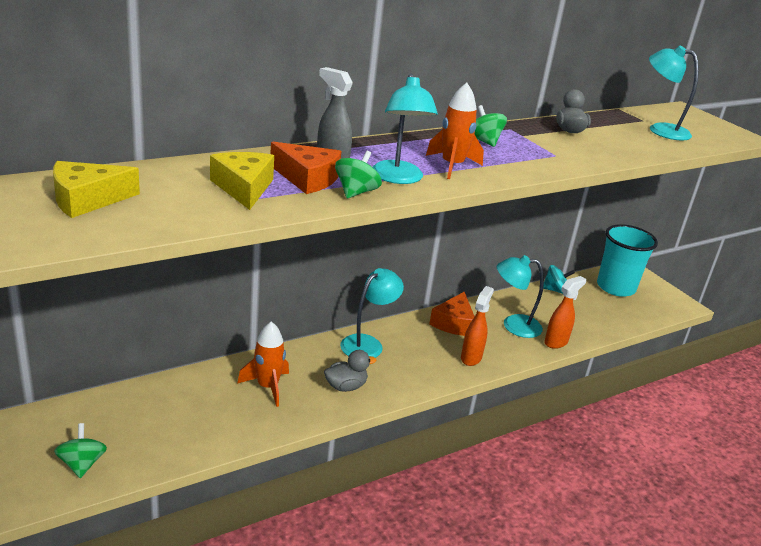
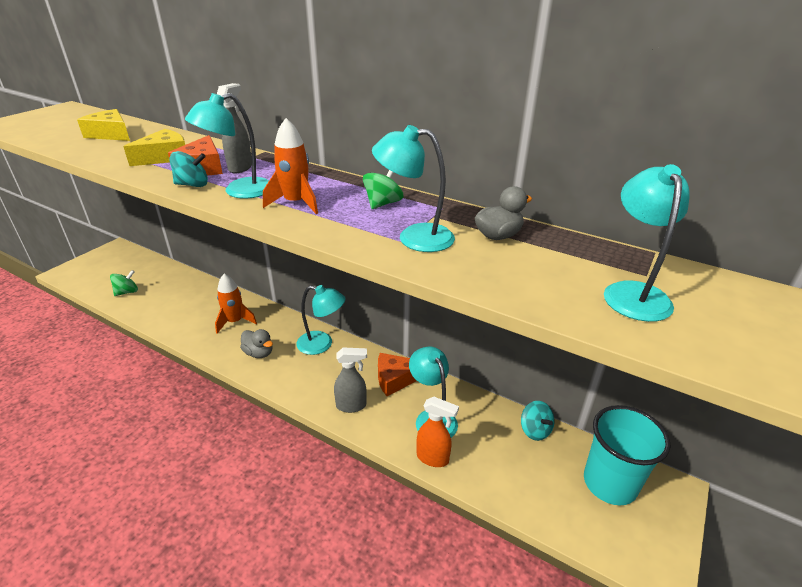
camera: 65 degrees right, 5 degrees up
green spinning top [335,151,382,198] -> turquoise spinning top [170,151,208,187]
orange spray bottle [461,286,494,366] -> grey spray bottle [334,347,367,413]
none -> turquoise lamp [372,125,455,252]

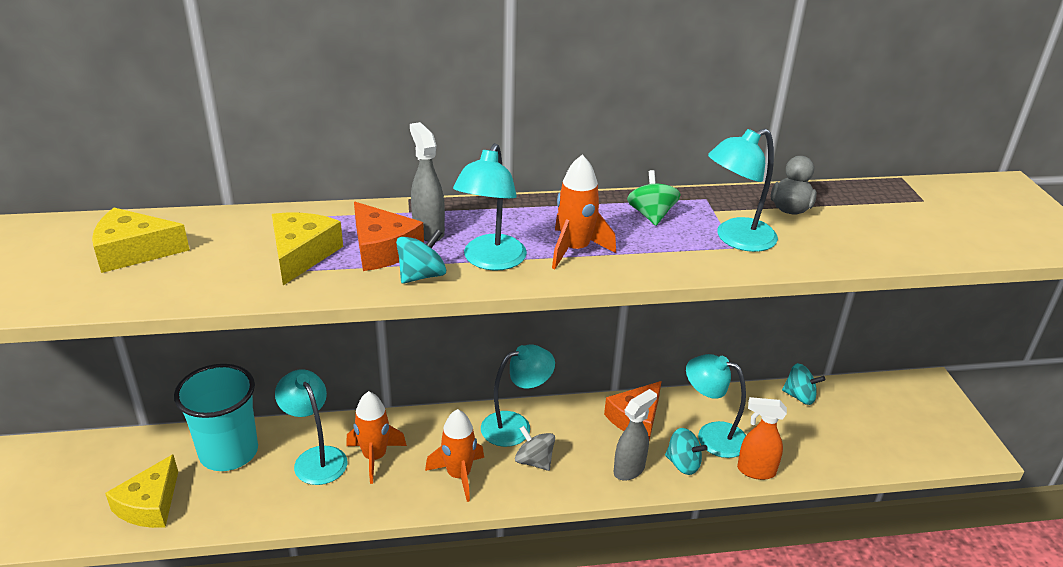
camera: 40 degrees left, 0 degrees up
green spinning top [110,270,138,296] -> yellow cheese [105,454,178,528]
grey duck [240,329,273,358] -> orange rocket [425,409,484,502]
orange spray bottle [417,397,459,467] -> orange spray bottle turned 150 degrees counterclockwise [737,397,787,480]
turquoise cup [584,405,671,505] -> turquoise cup moved to [174,364,258,471]
turquoise lamp [604,164,690,322] -> turquoise lamp moved to [275,369,348,485]
none -> grey spinning top [515,426,555,471]
none -> turquoise spinning top [665,428,708,475]

